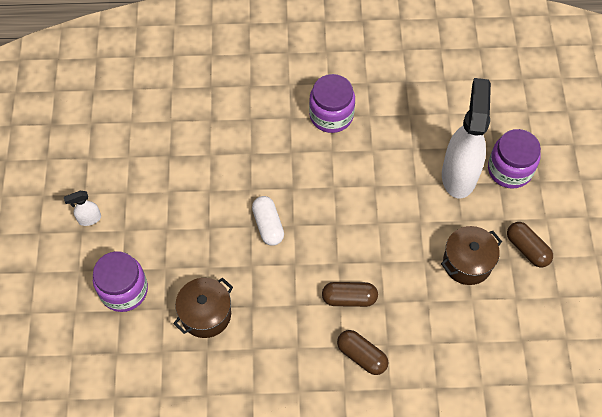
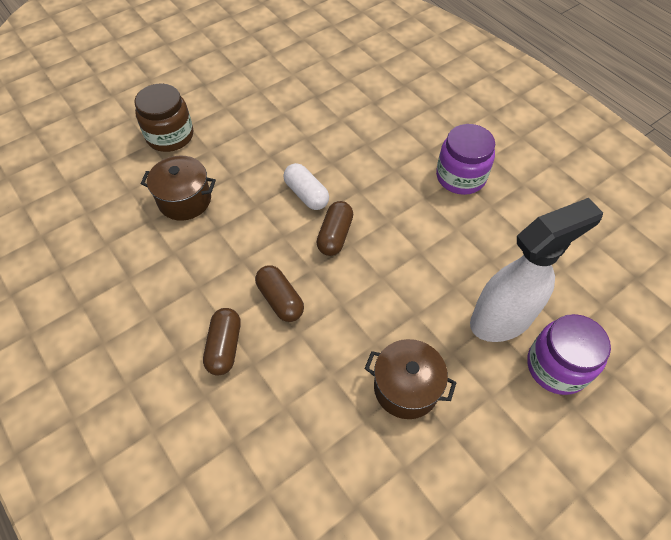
camera: 55 degrees right, 5 degrees down
white spray bottle [64,191,101,226] -> none
purple jar [93,251,148,312] -> brown jar [134,83,193,152]
white capsule [252,196,284,246] -> white capsule turned 75 degrees counterclockwise [284,163,329,210]
brown capsule [507,222,553,267] -> brown capsule moved to [316,201,353,256]

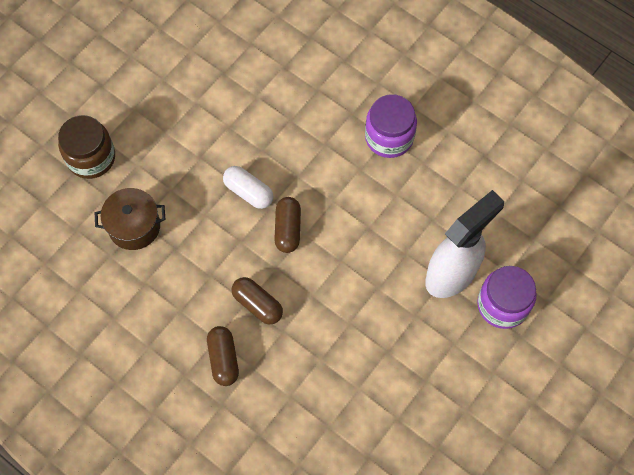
camera: 15 degrees left, 10 degrees up
brown pot [365,339,456,419] -> none

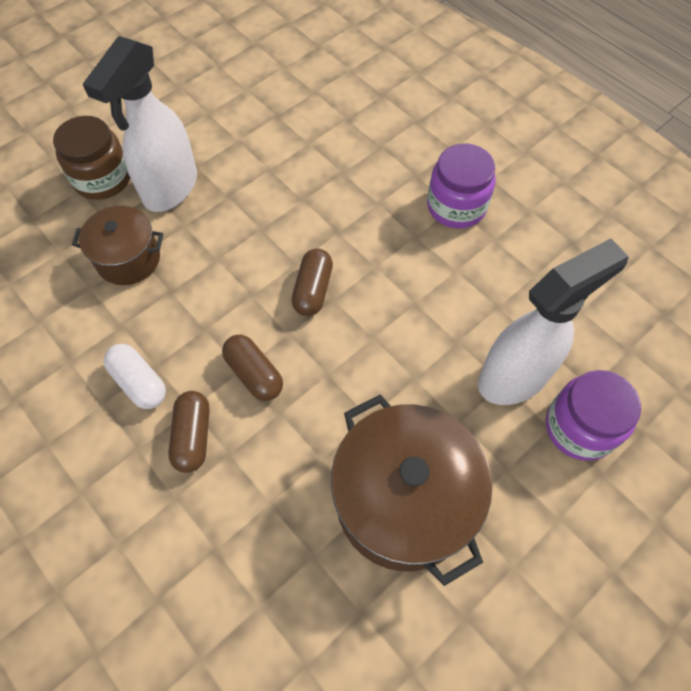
camera: 10 degrees right, 5 degrees down
white capsule [223,166,273,209] -> white capsule moved to [103,344,166,409]
none -> white spray bottle [83,36,197,212]
none -> brown pot [331,395,492,586]

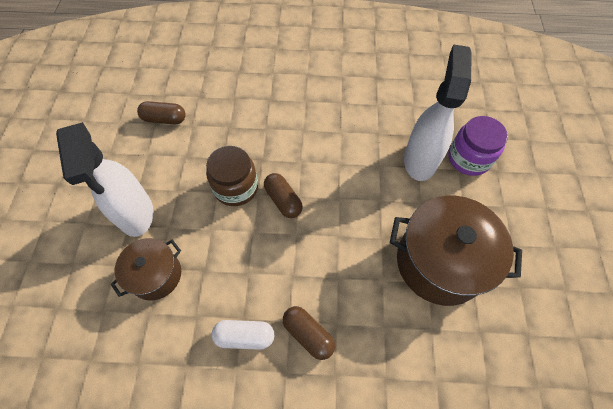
camera: 45 degrees left, 0 degrees up
brown jar [53,116,130,200] -> brown jar moved to [206,146,258,206]
brown capsule [222,335,283,401] -> brown capsule moved to [137,101,186,125]
purple jar [427,143,496,229] -> none

